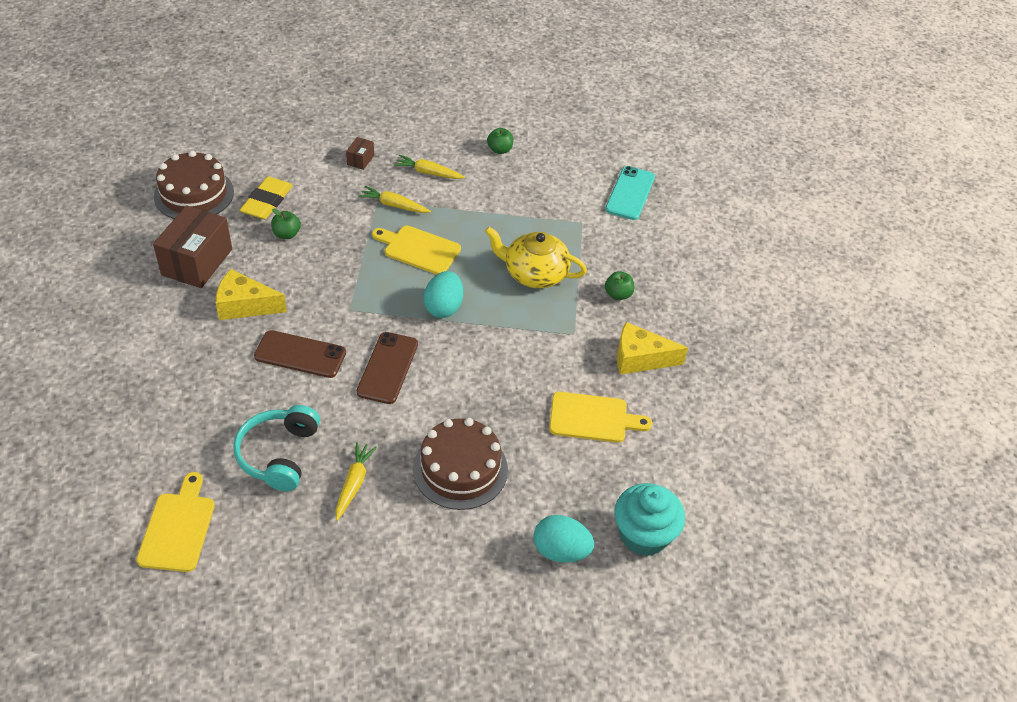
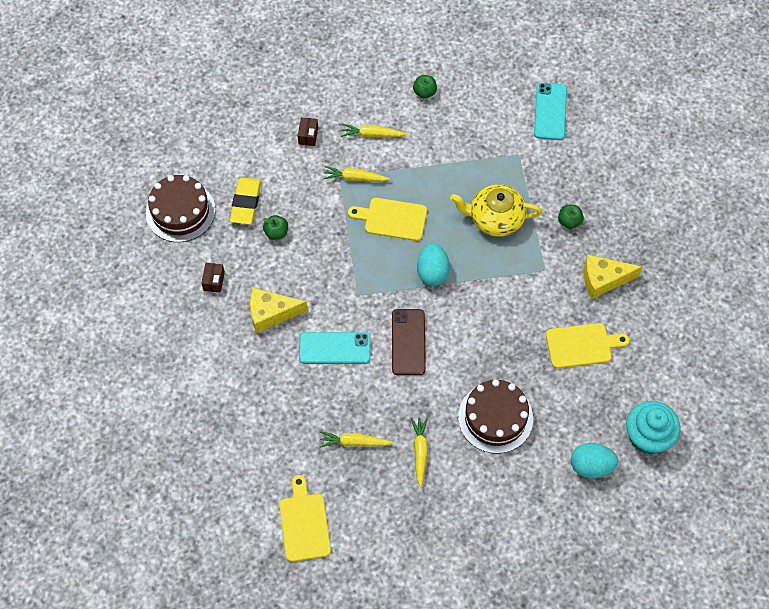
camera: 10 degrees left, 15 degrees up
brown box [153,205,232,288] -> brown box [201,263,225,293], size x0.45
turquoise headphones [233,405,320,491] -> yellow carrot [319,431,393,448]
brown phone [254,330,346,378] -> turquoise phone [299,332,371,364]

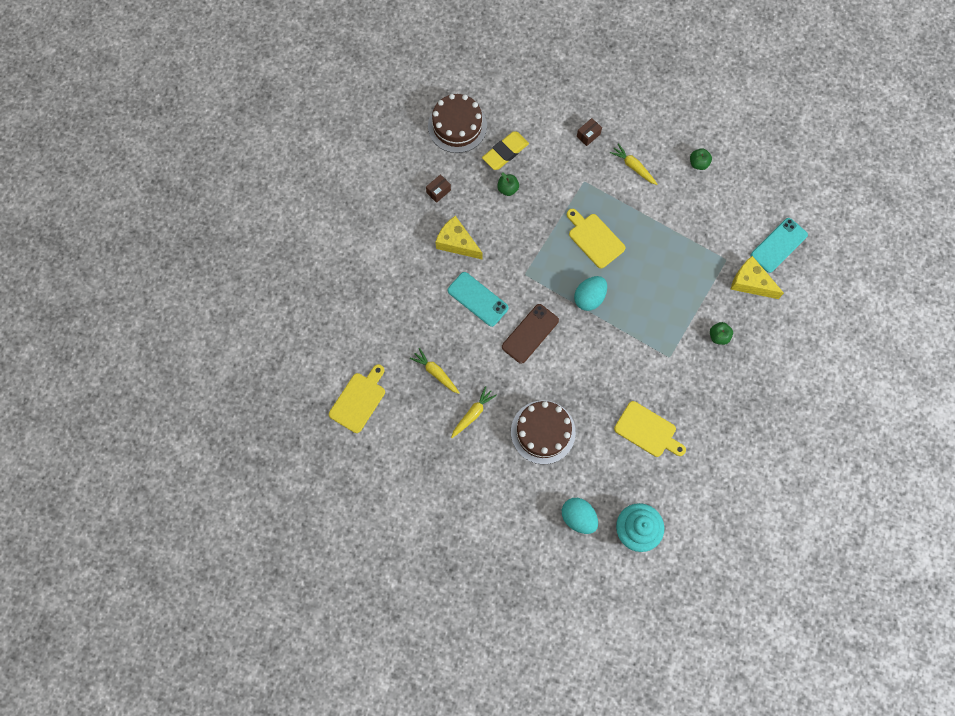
camera: 40 degrees right, 10 degrees up
yellow carrot [323,166,390,182] -> none
yellow teapot [450,184,542,237] -> none
yellow cheese [584,255,643,299] -> yellow cheese moved to [731,256,784,299]

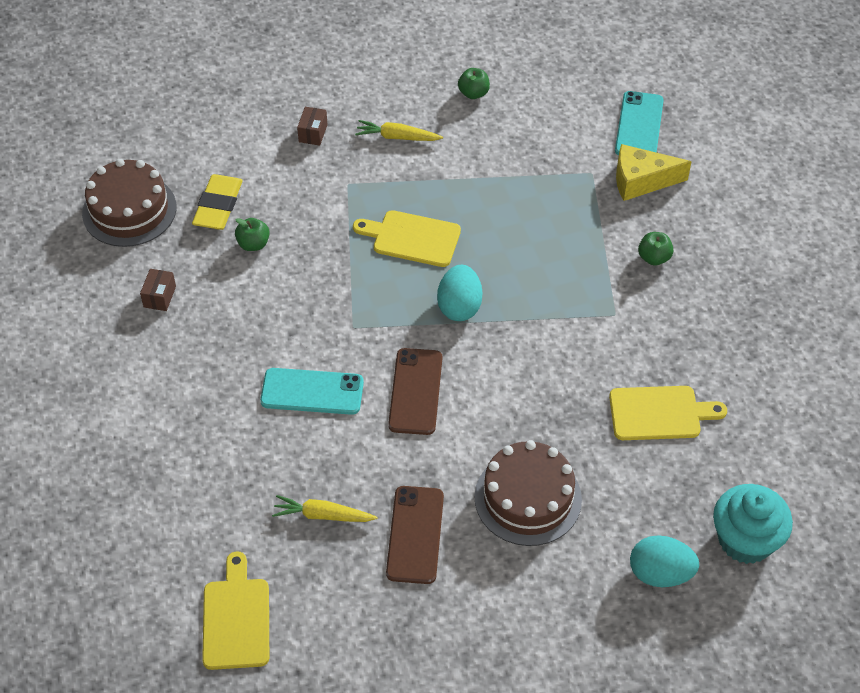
camera: 35 degrees left, 20 degrees down
yellow cheese [435,216,483,259] -> none
yellow carrot [451,386,497,438] -> brown phone [386,486,444,584]

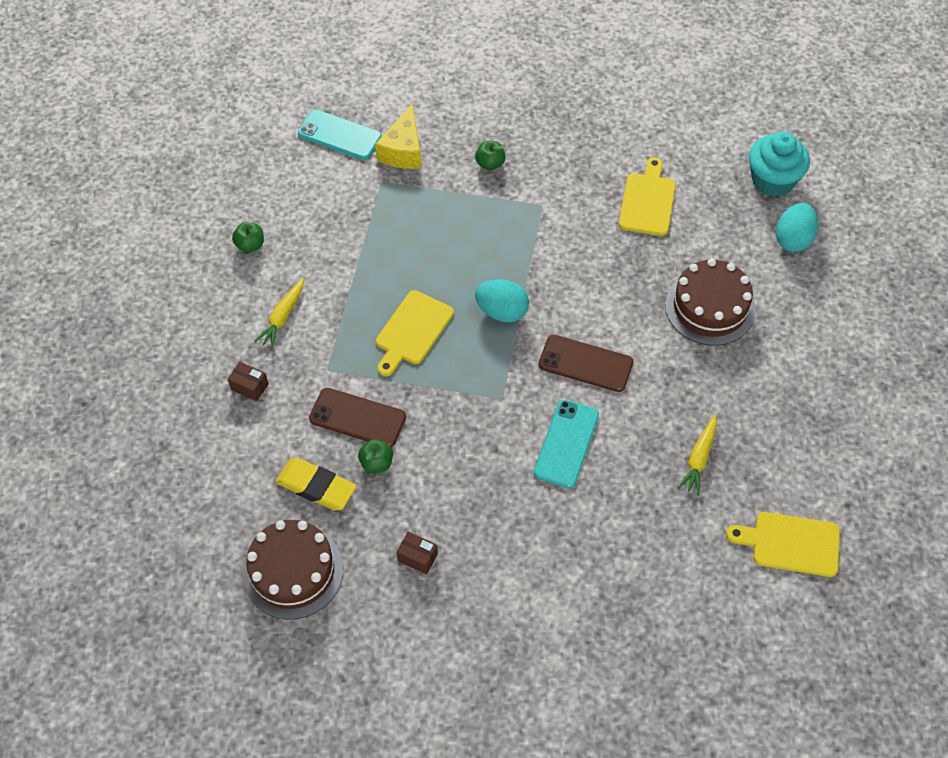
camera: 75 degrees left, 5 degrees up
brown phone [386,486,444,584] -> brown phone moved to [309,388,406,447]

